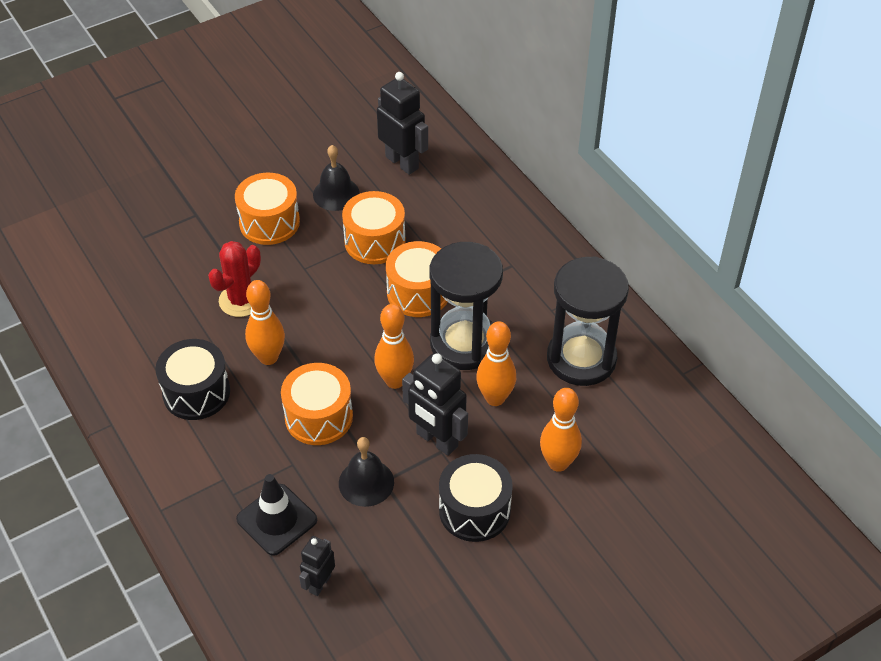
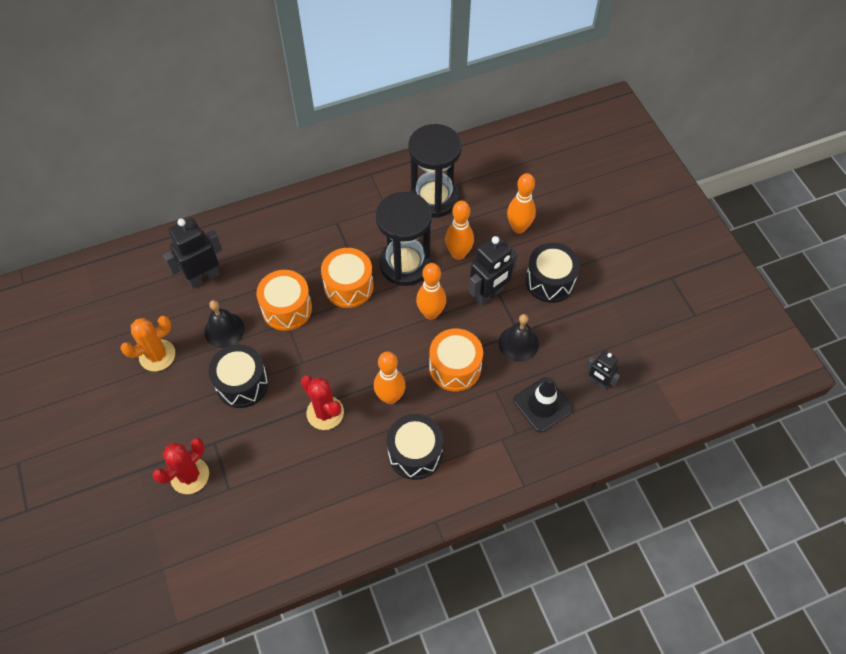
camera: 80 degrees left, 10 degrees up
orange drum [235,173,300,245] -> black drum [209,344,269,408]
none -> orange cactus [120,316,175,371]
none -> red cactus [153,438,209,494]

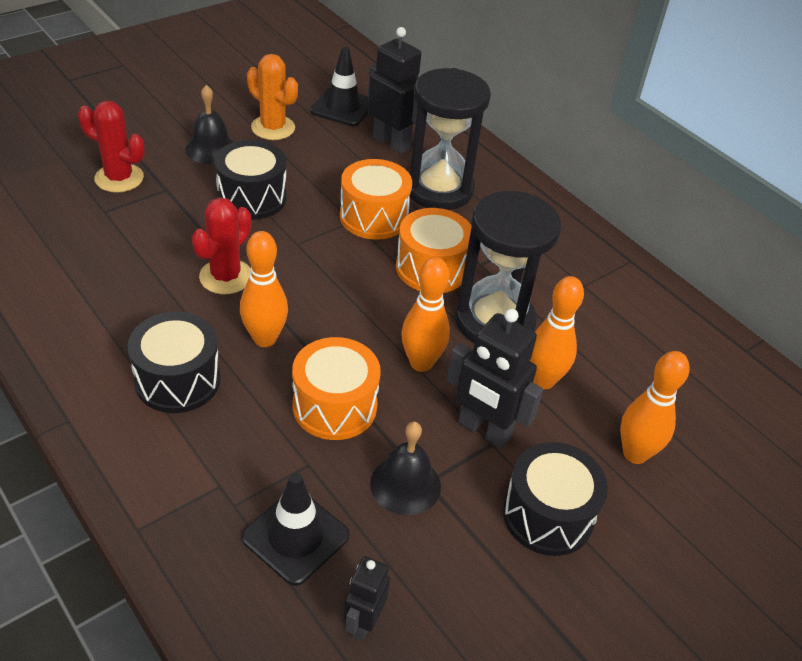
camera: 70 degrees right, 15 degrees down
black bell [204,300,245,348] -> black bell moved to [185,85,234,165]
black hourglass [408,124,462,218] -> black hourglass moved to [408,68,491,210]
none -> black traffic cone [311,47,369,126]

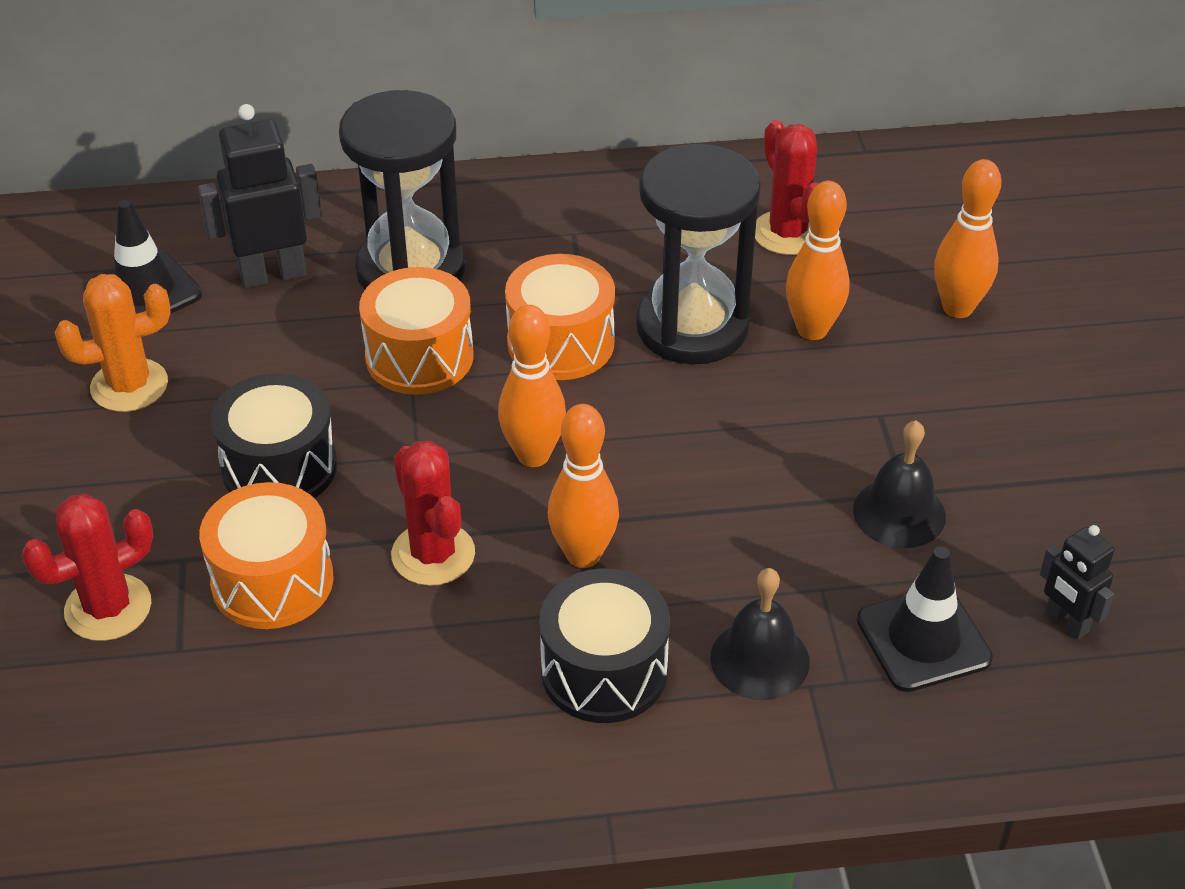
camera: 55 degrees left, 0 degrees up
black bell [185,85,234,165] -> black bell moved to [710,568,810,700]
orange drum [292,337,381,440] -> orange drum moved to [199,482,333,629]
orange bowling pin [401,257,450,372] -> orange bowling pin moved to [498,305,566,467]
black robot [447,309,543,448] -> none
black drum [503,442,608,556] -> none
none -> red cactus [755,120,818,255]

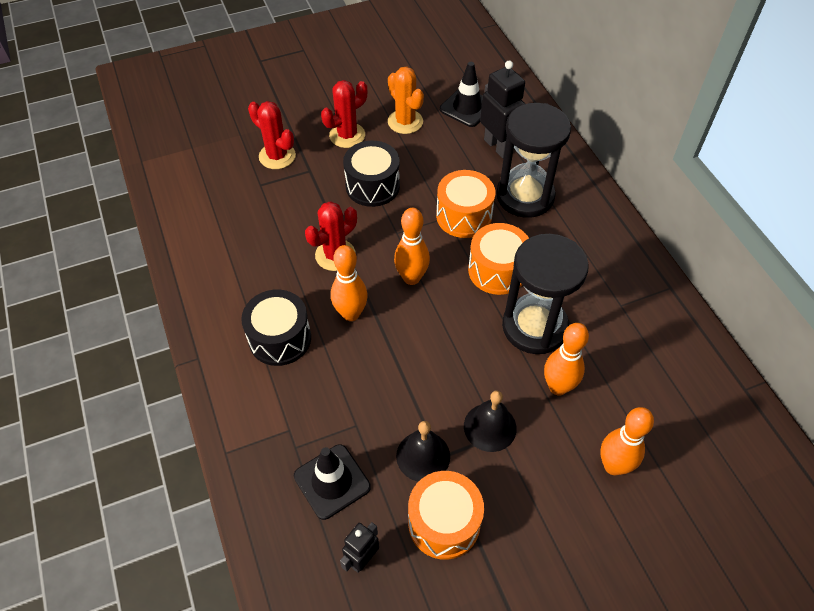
camera: 75 degrees right, 10 degrees up
orange drum [199,482,333,629] -> orange drum moved to [408,471,484,560]
black bell [710,568,810,700] -> black bell moved to [464,391,517,452]
red cactus [755,120,818,255] -> red cactus moved to [321,80,367,148]

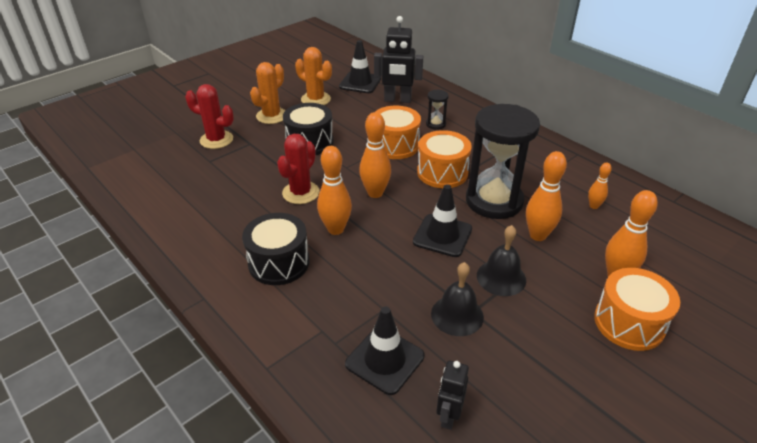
camera: 20 degrees left, 15 degrees down
red cactus [321,80,367,148] -> orange cactus [250,62,285,124]
orange drum [408,471,484,560] -> orange drum moved to [594,268,680,351]
black robot [480,60,525,158] -> black robot turned 150 degrees clockwise [374,16,423,103]
black hourglass [496,103,571,218] -> black hourglass [426,89,449,130], size x0.42
none -> black traffic cone [413,184,472,257]
none -> orange bowling pin [588,162,612,209]

